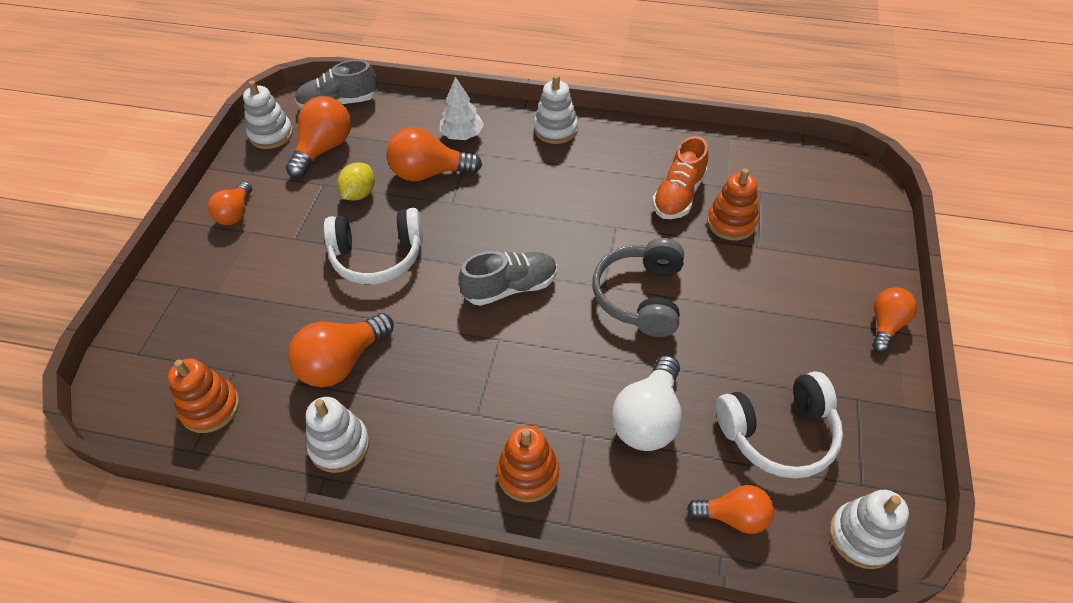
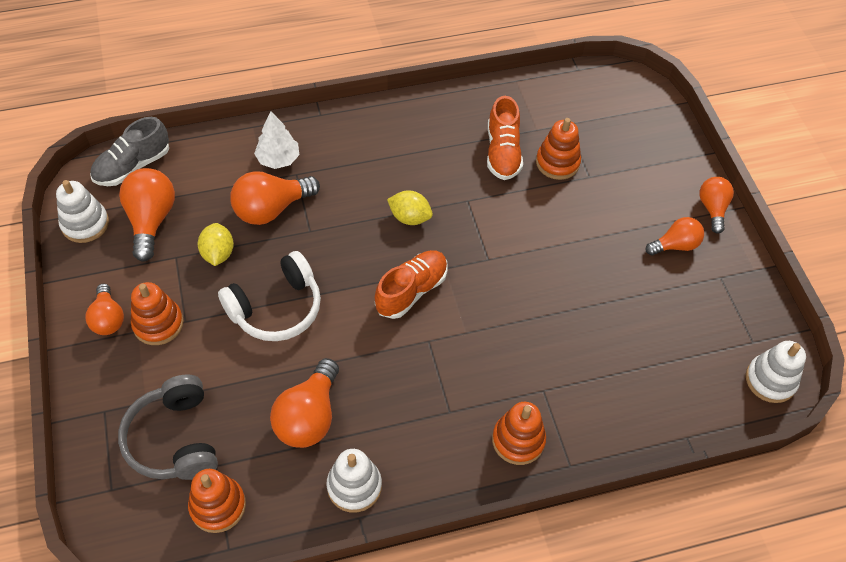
camera: 30 degrees left, 5 degrees up
grey shoe [458,251,557,306] -> orange shoe [375,250,448,319]
white stacking toy [534,75,578,144] -> none
grey headphones [592,238,684,337] -> grey headphones moved to [118,374,218,480]
white light bulb [612,355,682,451] -> none
orange light bulb [687,485,774,534] -> orange light bulb moved to [646,217,704,255]
white headphones [716,371,843,479] -> none
none -> orange stacking toy [131,282,184,345]
none -> yellow lemon [387,191,433,225]

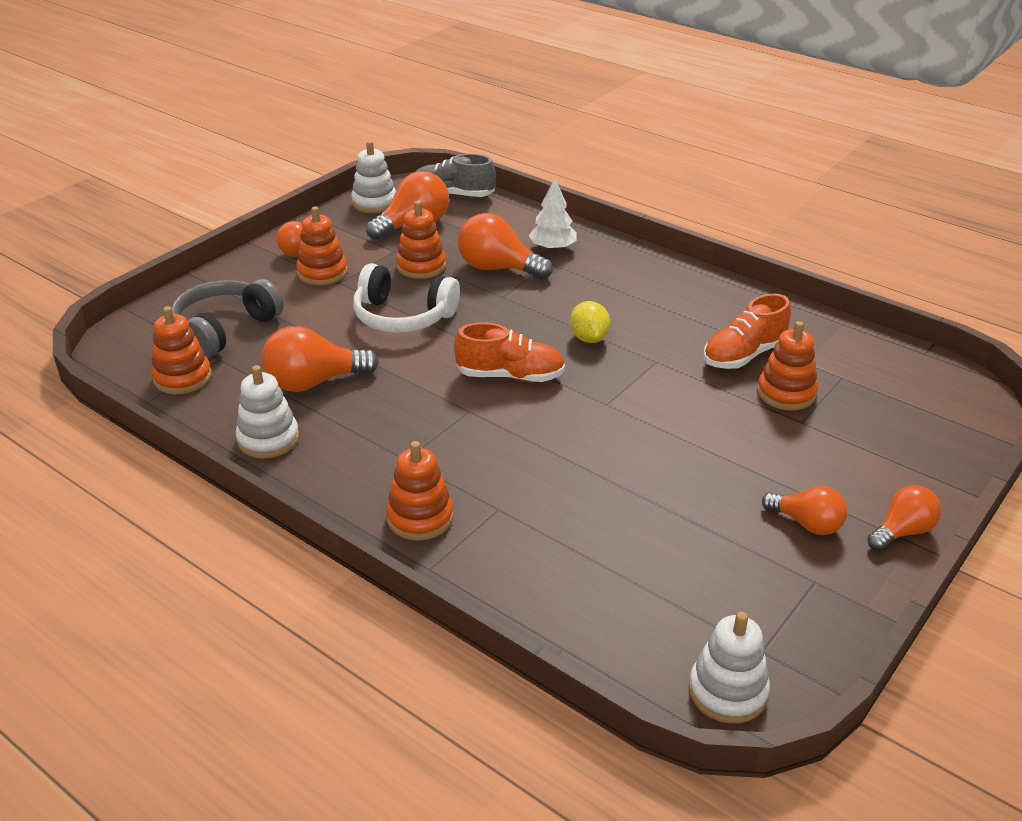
camera: 55 degrees right, 20 degrees down
yellow lemon [198,223,234,266] -> orange stacking toy [396,201,446,279]

